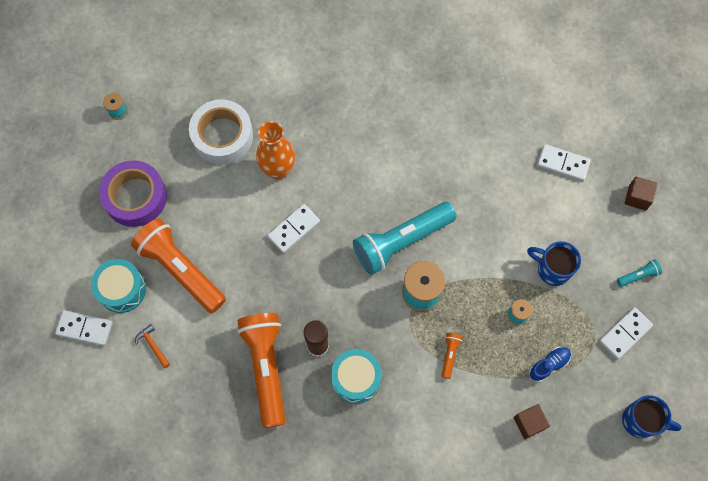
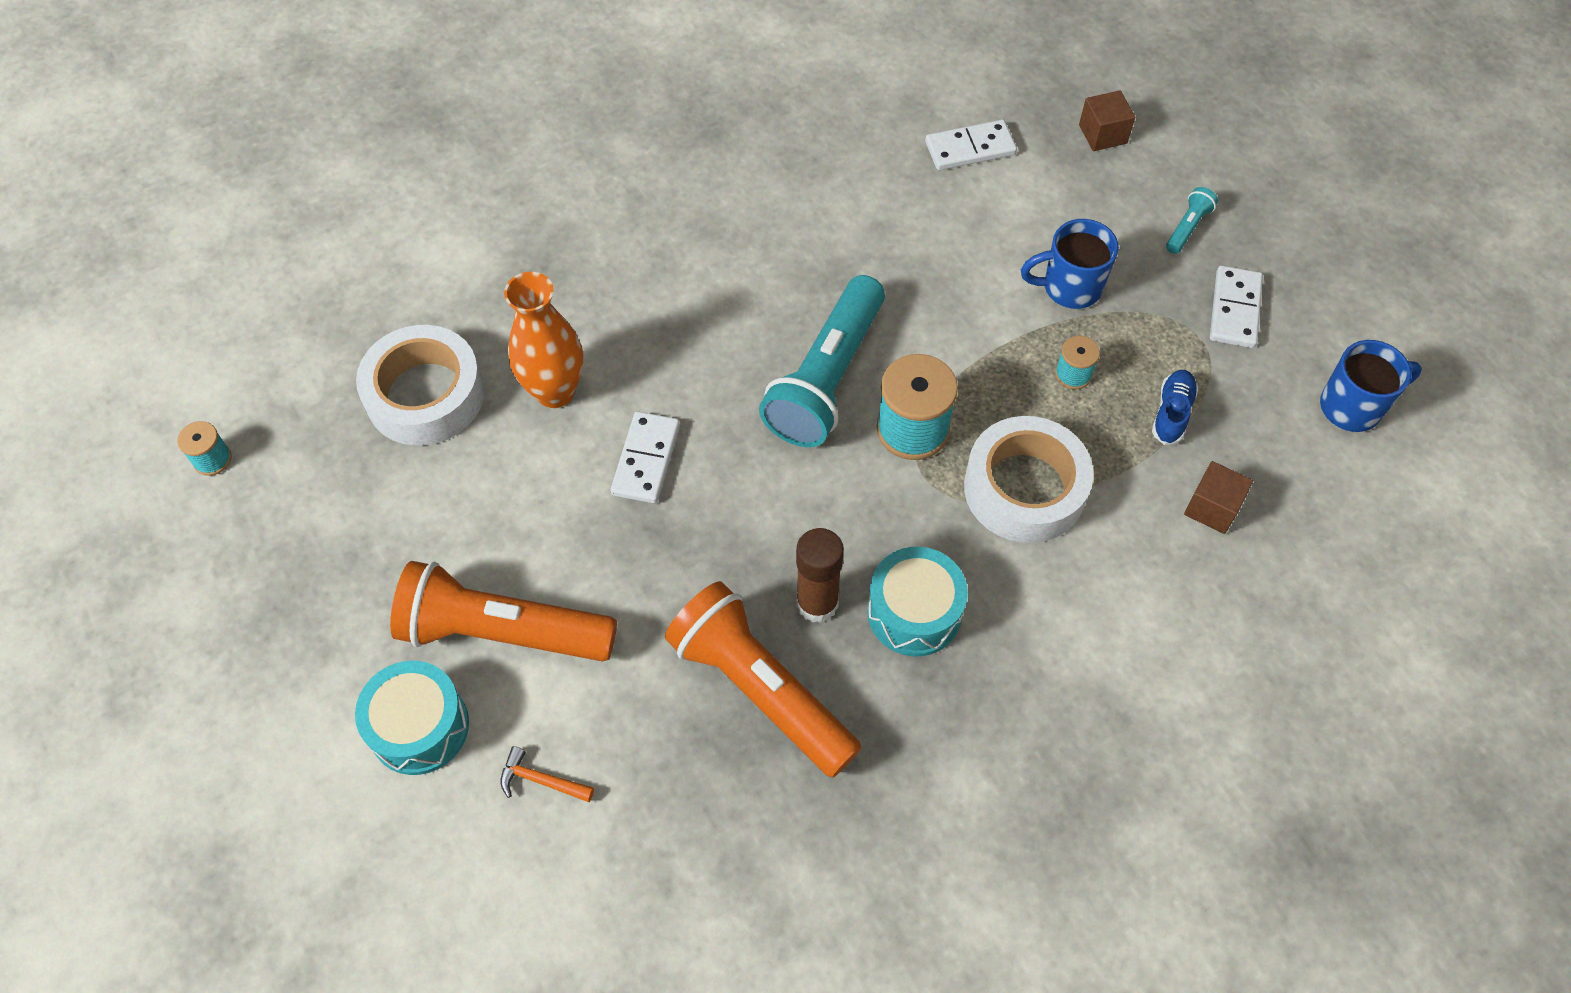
camera: 35 degrees left, 10 degrees down
white domino [55,310,113,346] -> none
purple tape [99,160,167,227] -> none
orange flashlight [442,333,463,379] -> white tape [964,416,1094,543]

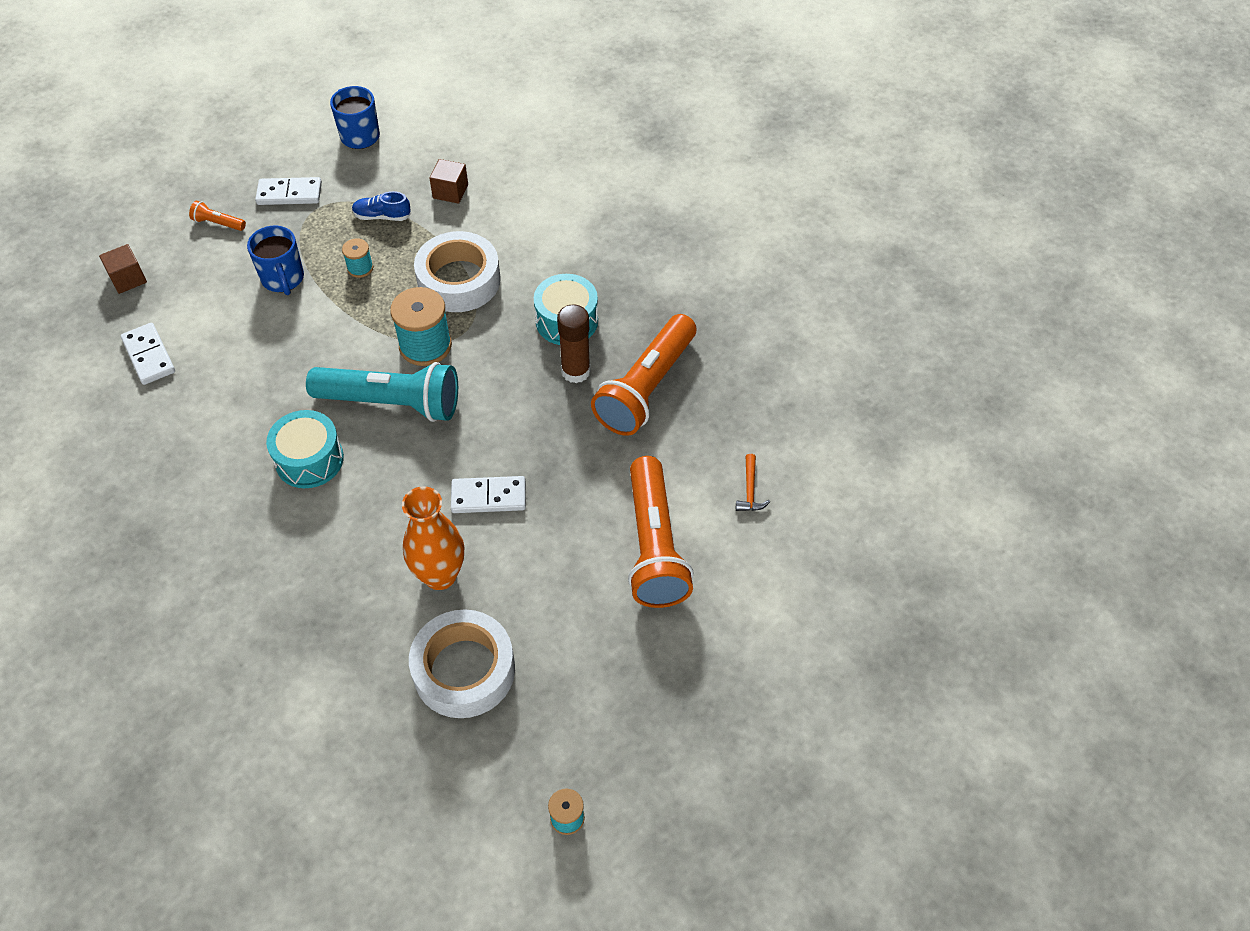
camera: 105 degrees left, 5 degrees down
turquoise drum [355,661,469,775] -> turquoise drum moved to [266,410,344,488]
turquoise flashlight [1166,187,1218,254] -> orange flashlight [189,201,246,231]

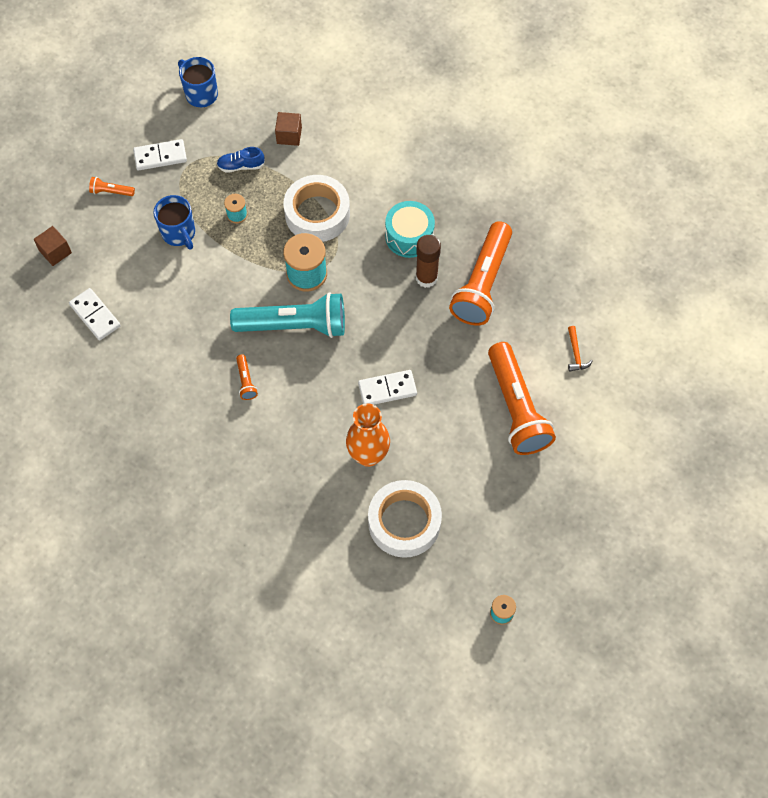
camera: 10 degrees left, 10 degrees up
turquoise drum [266,410,344,488] -> orange flashlight [236,354,258,400]

